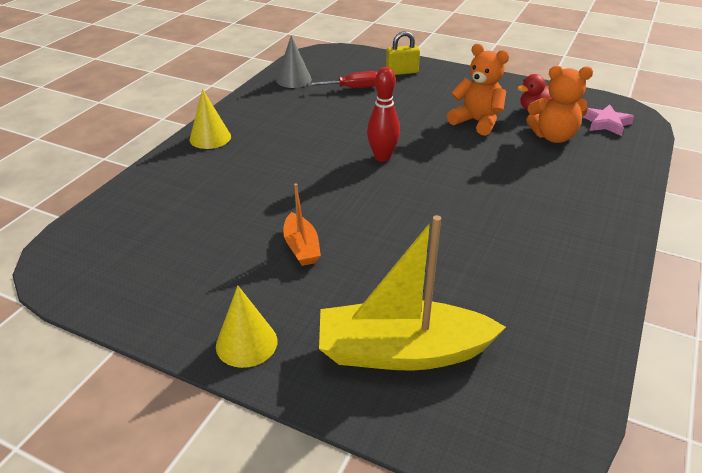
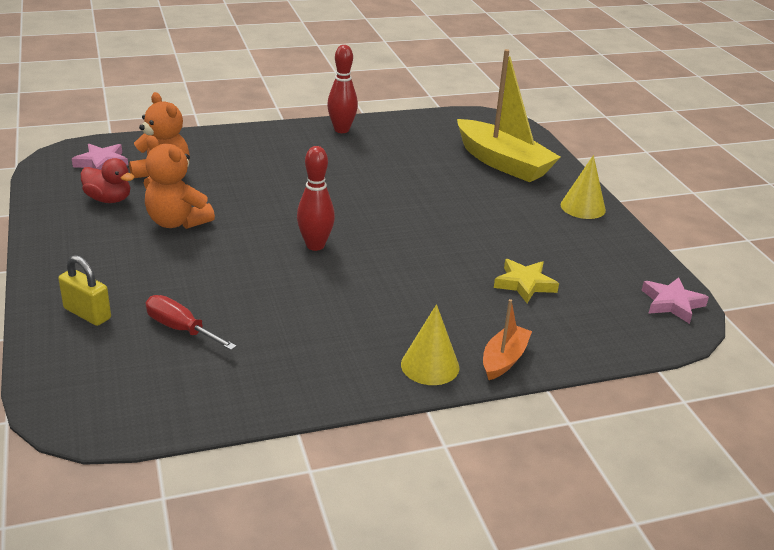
camera: 135 degrees left, 5 degrees down
grey cone [276,35,312,88] -> none
orange boat [283,183,321,266] -> orange boat moved to [483,299,532,380]
orange teddy bear [447,44,509,136] -> orange teddy bear turned 45 degrees counterclockwise [145,136,215,229]
none -> red bowling pin [327,45,358,133]
none -> yellow star [494,259,559,303]
none -> pink star [642,277,709,324]

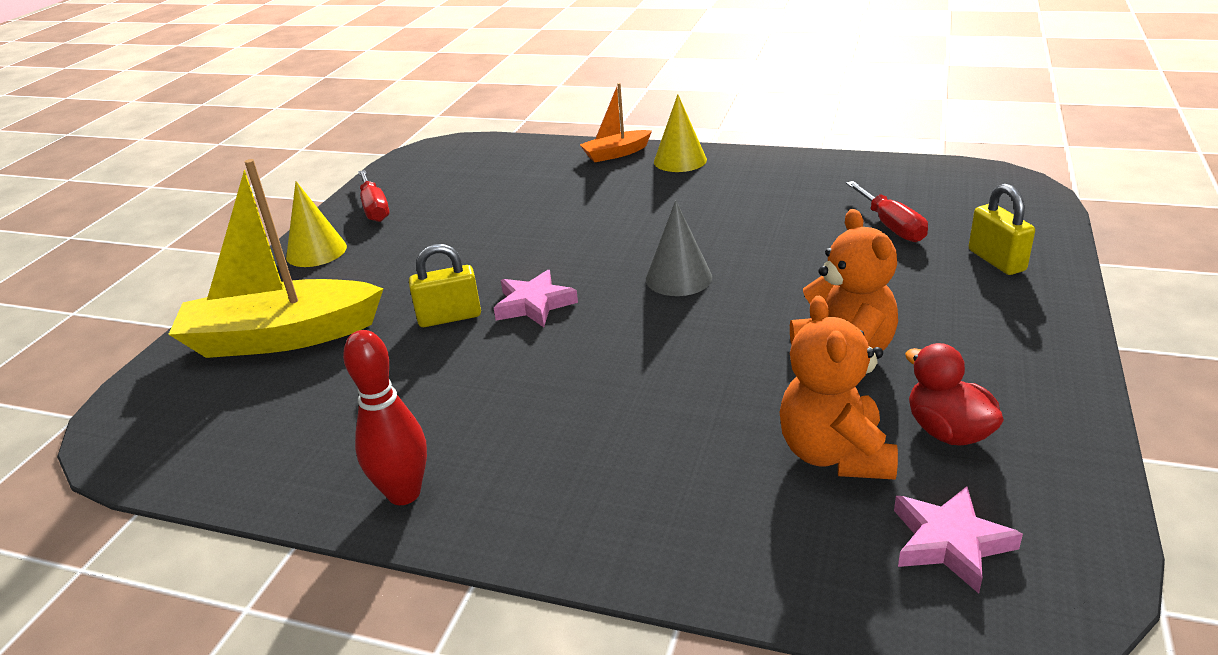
camera: 140 degrees left, 0 degrees up
red bowling pin [297,146,335,251] -> grey cone [646,200,712,296]
yellow boat [457,49,560,182] -> yellow boat turned 90 degrees counterclockwise [168,159,384,358]
yellow star [494,259,559,303] -> none
pink star [642,277,709,324] -> pink star moved to [494,270,578,327]
none -> red screwdriver [358,170,390,222]
none -> yellow padlock [409,244,481,327]

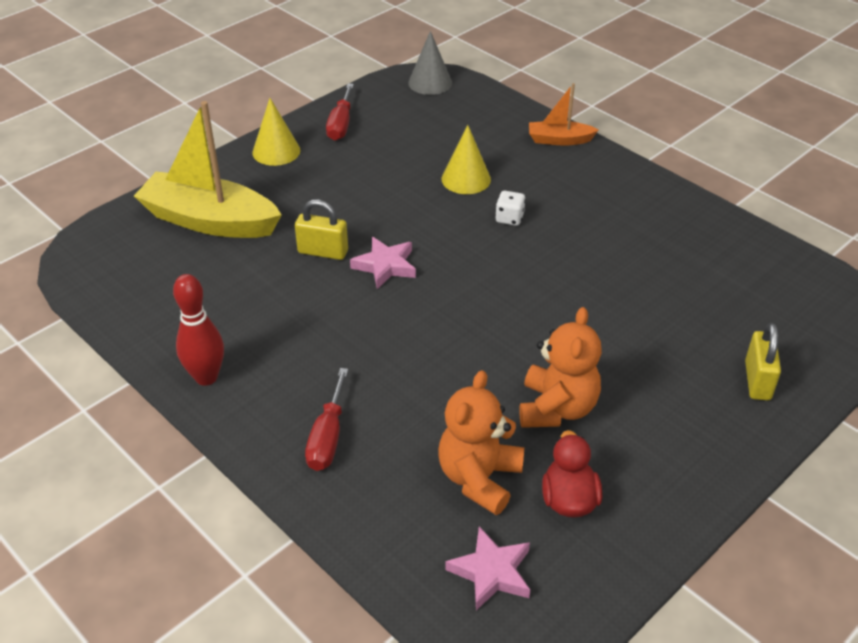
camera: 25 degrees right, 10 degrees up
grey cone [646,200,712,296] -> grey cone moved to [408,31,452,95]
yellow cone [654,94,707,172] -> yellow cone moved to [441,125,491,194]
red screwdriver [846,181,928,242] -> red screwdriver moved to [305,368,348,471]
none -> white dice [495,191,526,226]

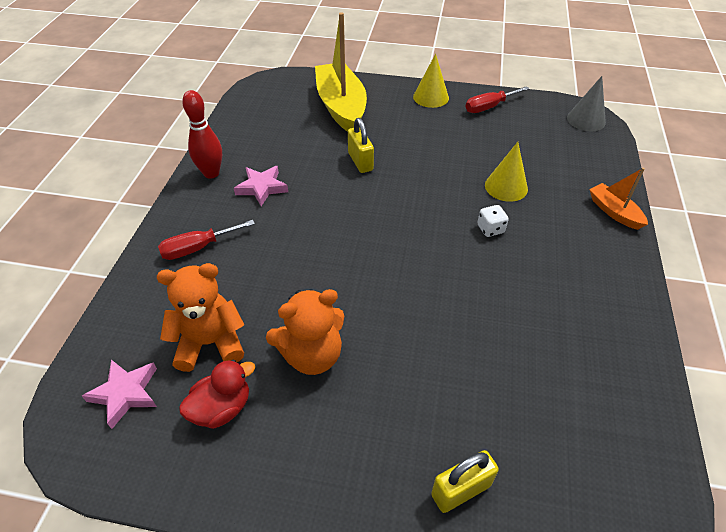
camera: 55 degrees right, 5 degrees up
pink star [350,237,416,289] -> pink star moved to [234,166,288,206]

